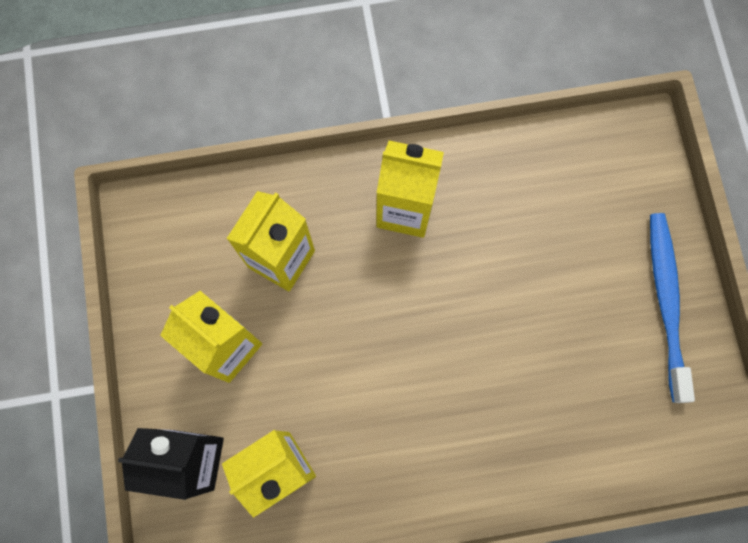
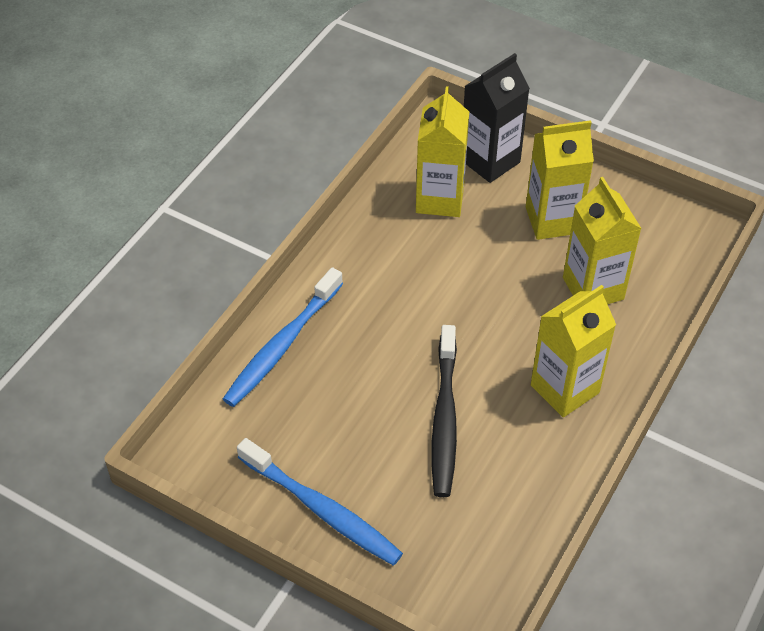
camera: 130 degrees right, 25 degrees down
none -> blue toothbrush [223,267,343,407]
none -> black toothbrush [432,325,457,497]

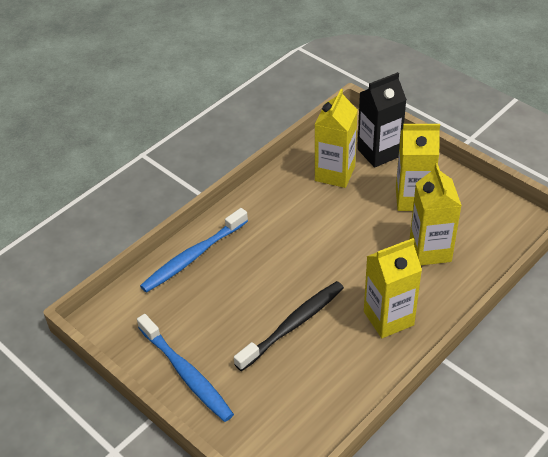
camera: 15 degrees right, 5 degrees down
black toothbrush [432,325,457,497] -> black toothbrush turned 150 degrees counterclockwise [234,281,344,371]

